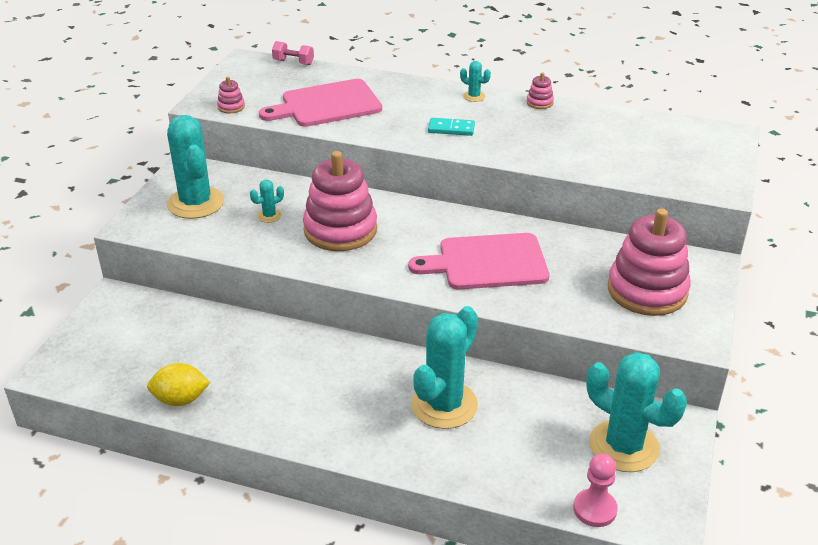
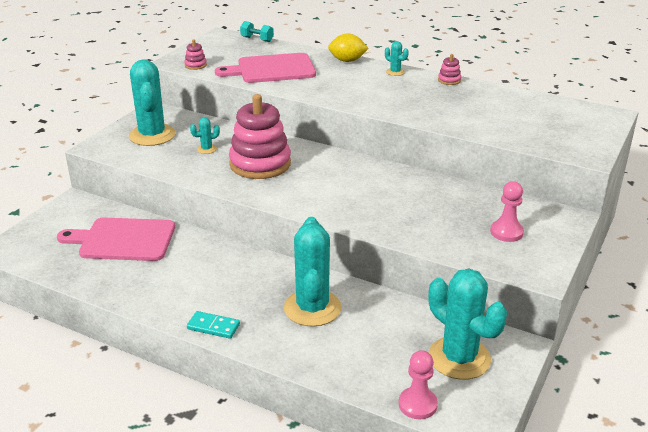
camera: 10 degrees right, 5 degrees down
yellow lemon [147,363,210,406] -> yellow lemon moved to [328,34,369,62]
pink dumbbell [272,41,314,65] -> turquoise dumbbell [240,21,274,42]
pink cutting board [408,233,549,290] -> pink cutting board moved to [57,217,175,261]
turquoise cactus [411,306,478,429] -> turquoise cactus turned 45 degrees counterclockwise [284,217,341,327]
turquoise domino [428,118,475,136] -> turquoise domino moved to [187,311,240,339]
pink stacking toy [608,208,691,316] -> pink pawn [490,181,524,242]

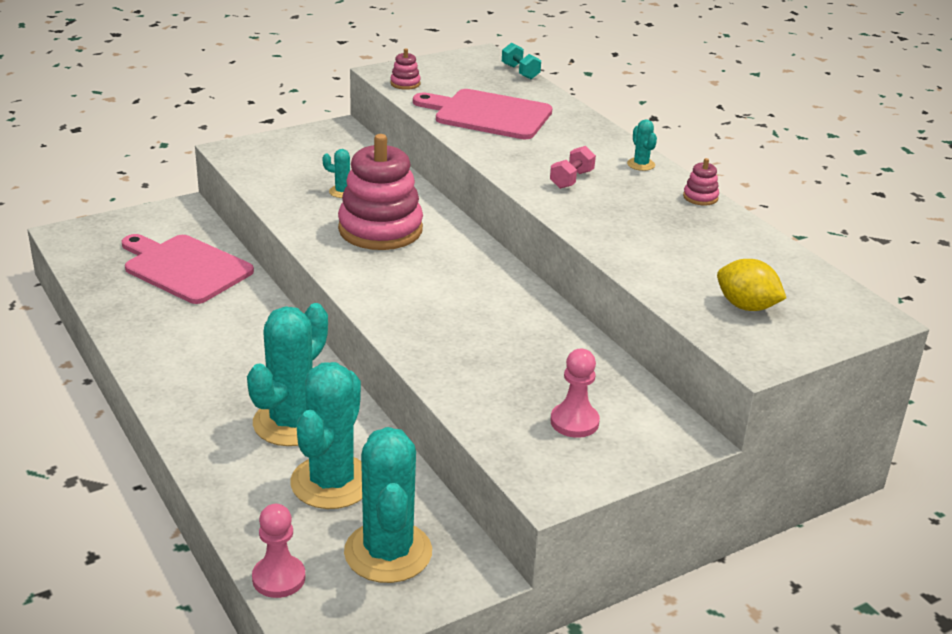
camera: 30 degrees right, 0 degrees up
turquoise cactus [129,59,175,146] -> turquoise cactus moved to [290,362,362,509]
turquoise domino [187,311,240,339] -> none
yellow lemon [328,34,369,62] -> yellow lemon moved to [717,259,786,311]
none -> pink dumbbell [550,146,596,189]

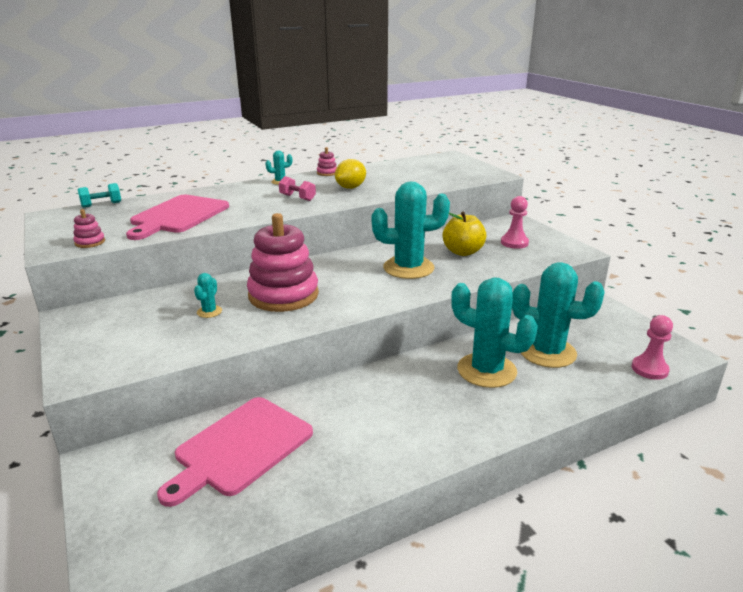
camera: 85 degrees left, 5 degrees down
turquoise cactus [344,427,432,583] -> turquoise cactus moved to [372,181,450,279]
yellow lemon [717,259,786,311] -> yellow lemon moved to [335,159,366,189]
none -> yellow apple [442,212,486,256]

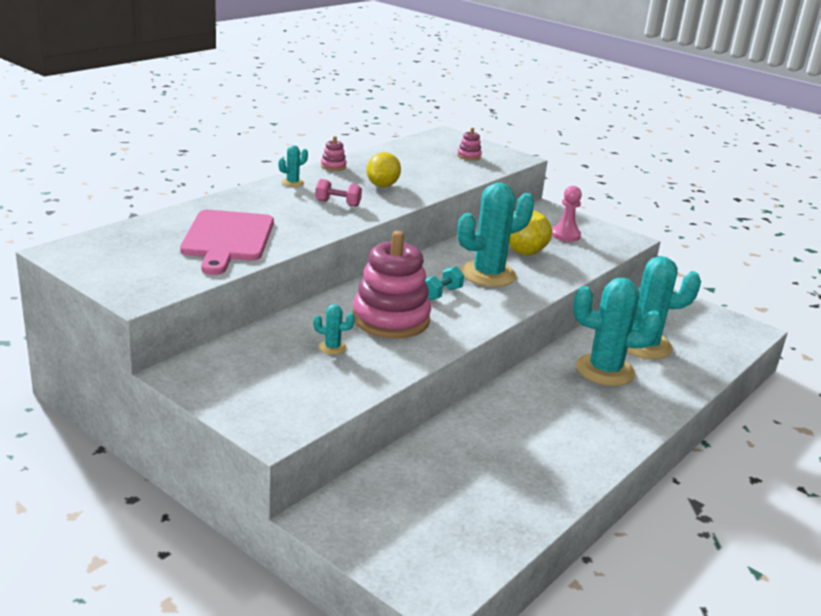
camera: 25 degrees left, 0 degrees up
pink stacking toy [73,209,105,248] -> pink stacking toy moved to [457,128,482,160]
turquoise dumbbell [78,183,121,207] -> turquoise dumbbell moved to [425,266,464,300]
pink cutting board [157,397,313,507] -> none
turquoise cactus [194,273,222,318] -> turquoise cactus turned 75 degrees counterclockwise [313,304,355,355]
pink pawn [632,315,673,380] -> none

